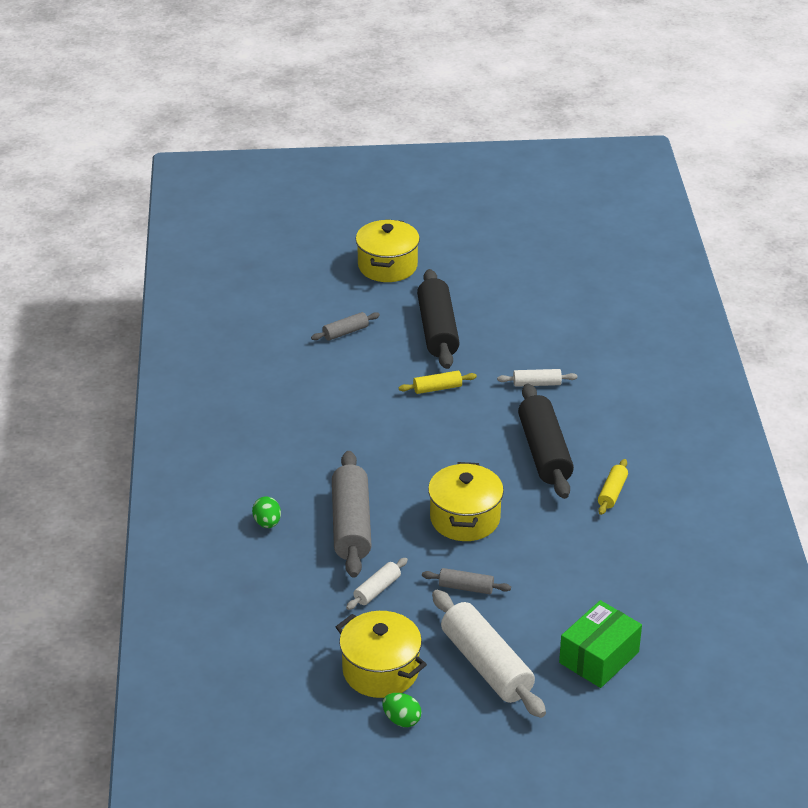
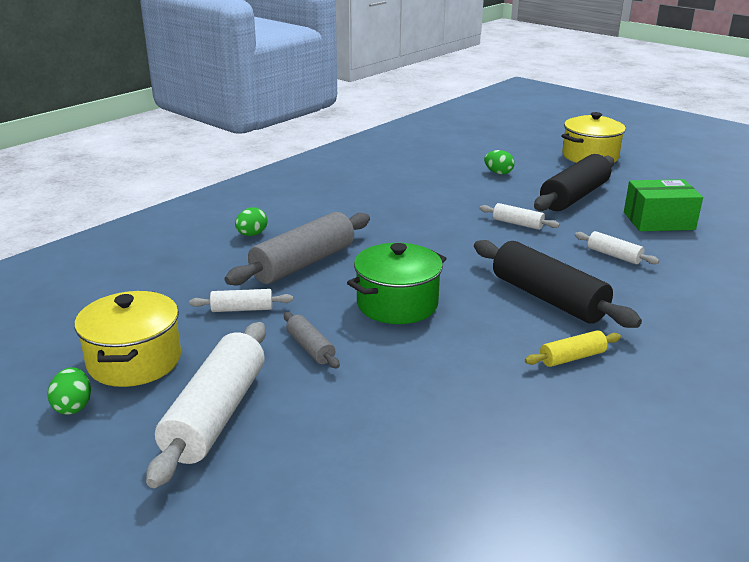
camera: 45 degrees right, 10 degrees down
grey rolling pin [311,312,380,341] -> green egg [484,150,515,175]
yellow rolling pin [399,371,477,394] -> white rolling pin [479,203,560,230]
yellow pot [428,462,504,541] -> green pot [347,243,447,324]
black rolling pin [518,383,574,499] -> black rolling pin turned 75 degrees counterclockwise [474,240,642,328]
green box [559,600,642,688] -> green box moved to [624,179,703,231]

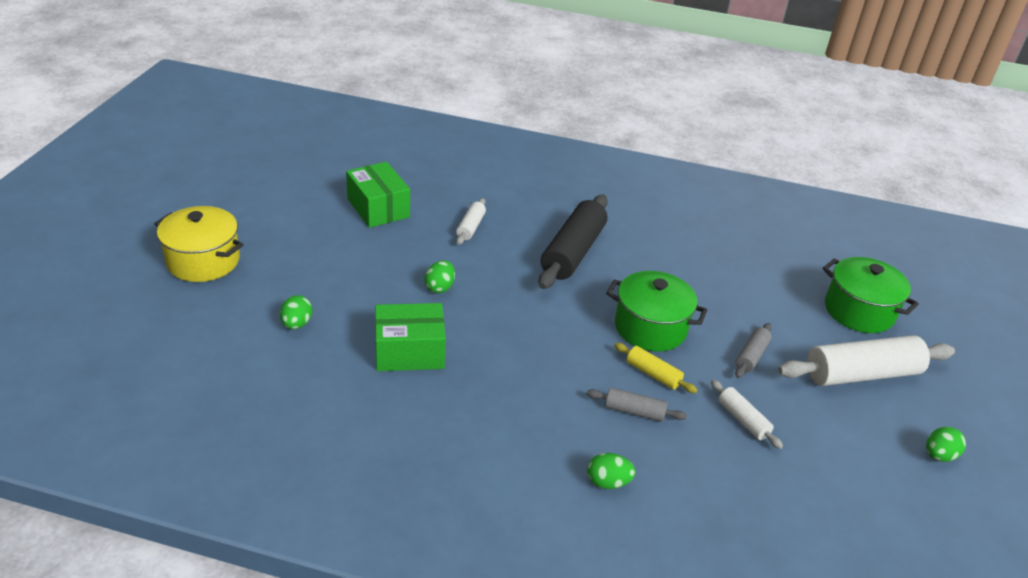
camera: 120 degrees left, 10 degrees up
yellow pot [74,291,181,387] -> none
grey rolling pin [225,212,370,285] -> grey rolling pin [587,388,687,422], size x0.49
white rolling pin [479,203,560,230] -> green egg [425,260,455,293]
yellow rolling pin [525,330,621,367] -> yellow rolling pin moved to [614,343,697,393]
black rolling pin [534,154,614,211] -> none
none -> green box [375,303,446,371]
none -> green pot [823,257,919,333]

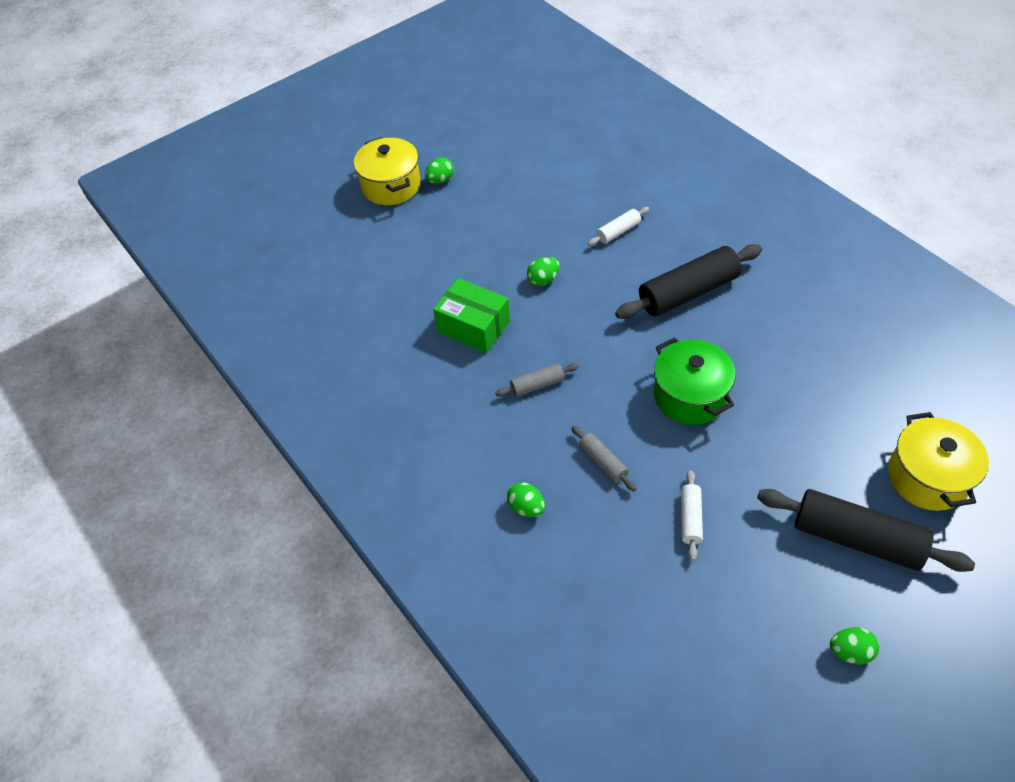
camera: 45 degrees right, 15 degrees up
green egg [280,295,313,329] -> green egg moved to [425,158,454,184]
green box [346,162,410,228] -> none
yellow rolling pin [614,343,697,393] -> none
grey rolling pin [735,323,772,378] -> grey rolling pin moved to [495,363,579,397]
white rolling pin [778,335,955,386] -> black rolling pin [757,489,975,572]
green pot [823,257,919,333] -> yellow pot [888,412,989,511]

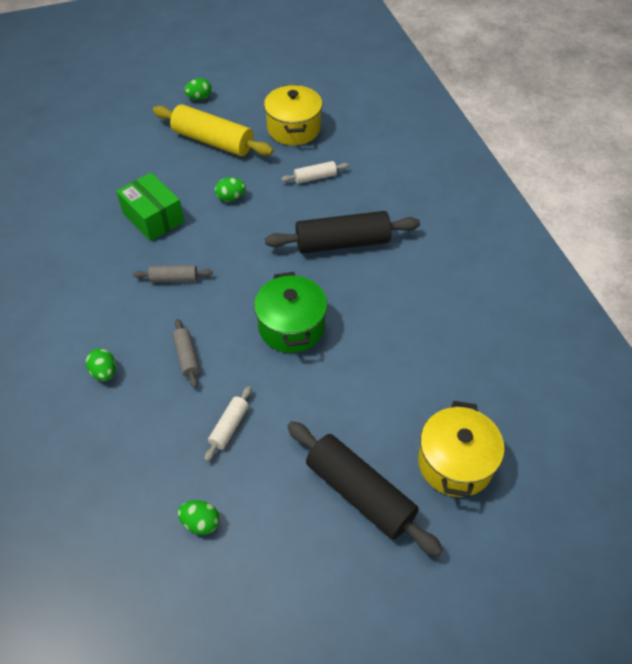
camera: 15 degrees right, 0 degrees up
yellow pot [354,137,421,205] -> yellow pot moved to [264,85,322,145]
green egg [830,627,879,664] -> green egg moved to [178,500,220,535]
none -> yellow rolling pin [153,104,273,156]

